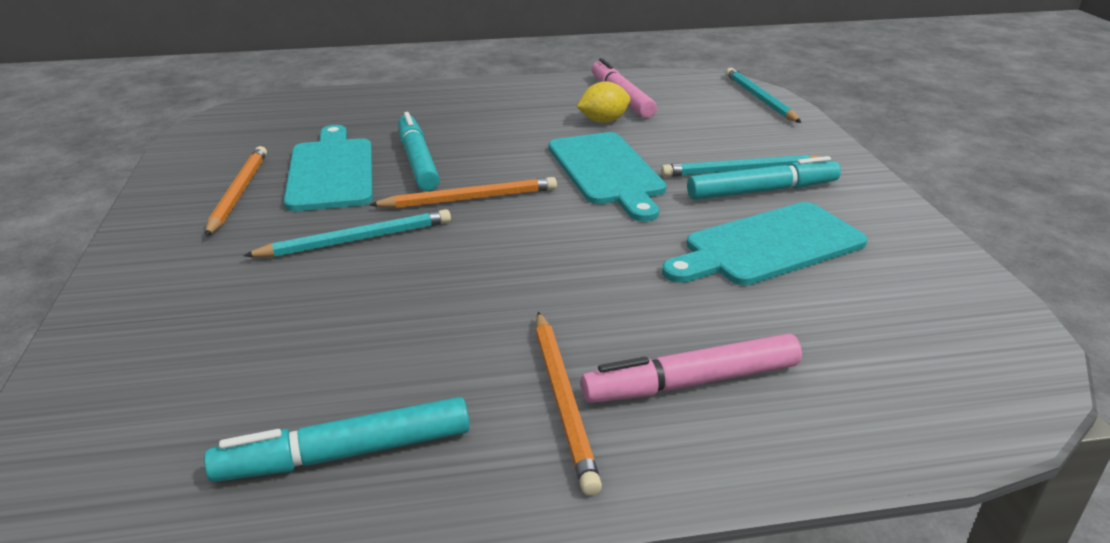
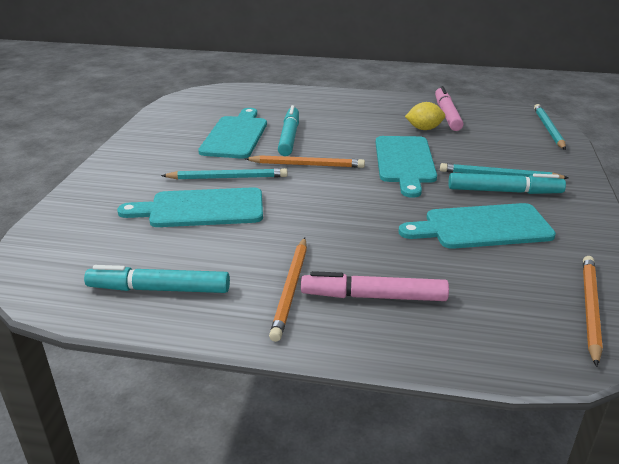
camera: 20 degrees right, 0 degrees up
orange pencil [205,146,267,237] -> orange pencil moved to [583,256,603,367]
none -> turquoise cutting board [117,187,263,227]

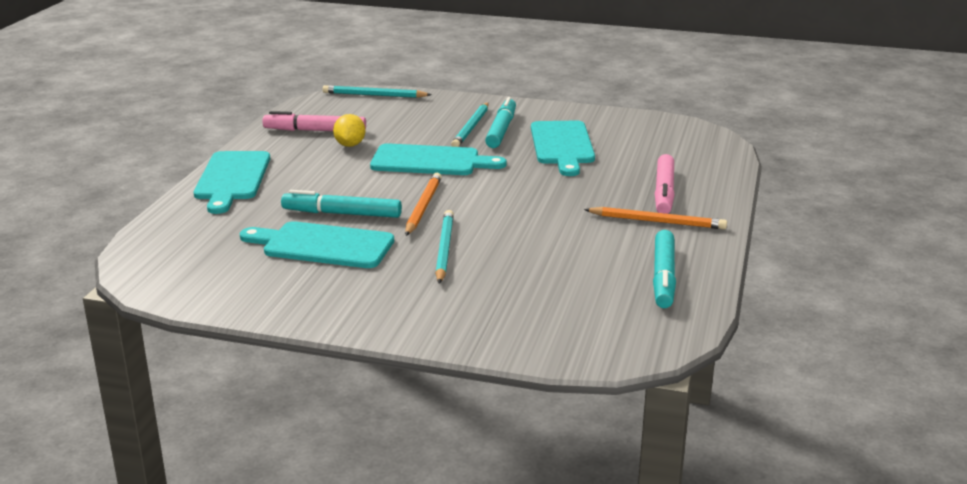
camera: 85 degrees left, 5 degrees down
turquoise cutting board [117,187,263,227] -> turquoise cutting board moved to [194,151,270,214]
orange pencil [583,256,603,367] -> none

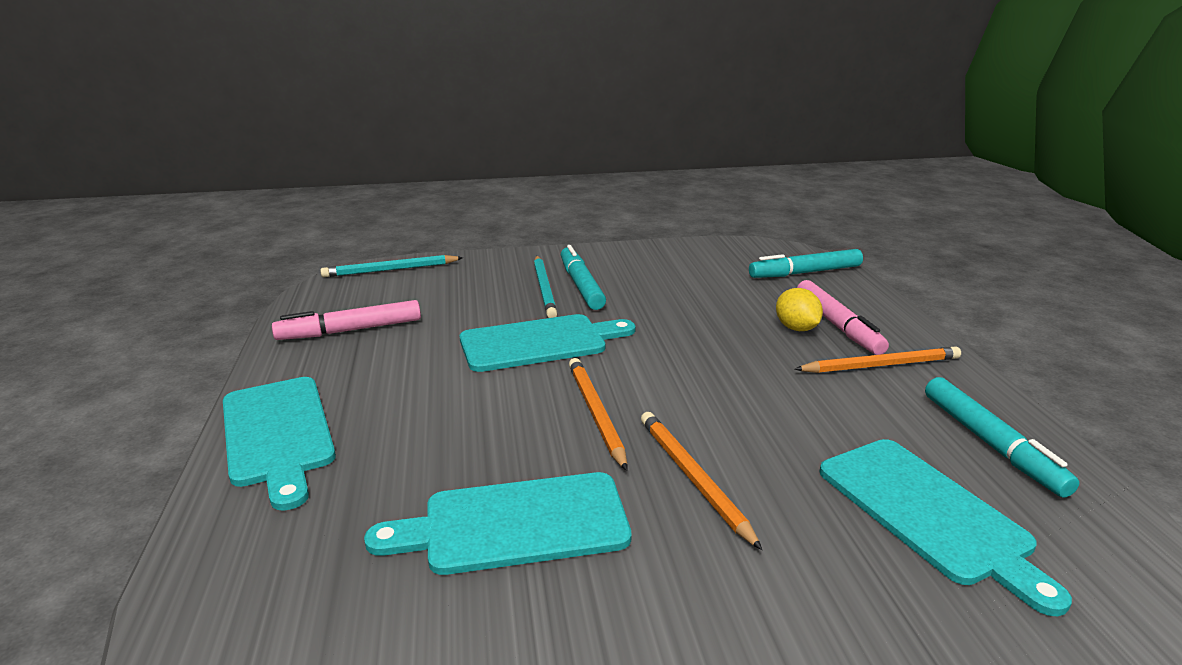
camera: 25 degrees left, 0 degrees up
turquoise marker [281,190,402,218] -> turquoise marker moved to [749,249,863,278]
yellow lemon [333,114,365,147] -> yellow lemon moved to [776,288,823,331]
turquoise pencil [435,210,454,284] -> orange pencil [641,412,762,550]
turquoise cutting board [531,121,595,176] -> turquoise cutting board moved to [820,439,1072,616]

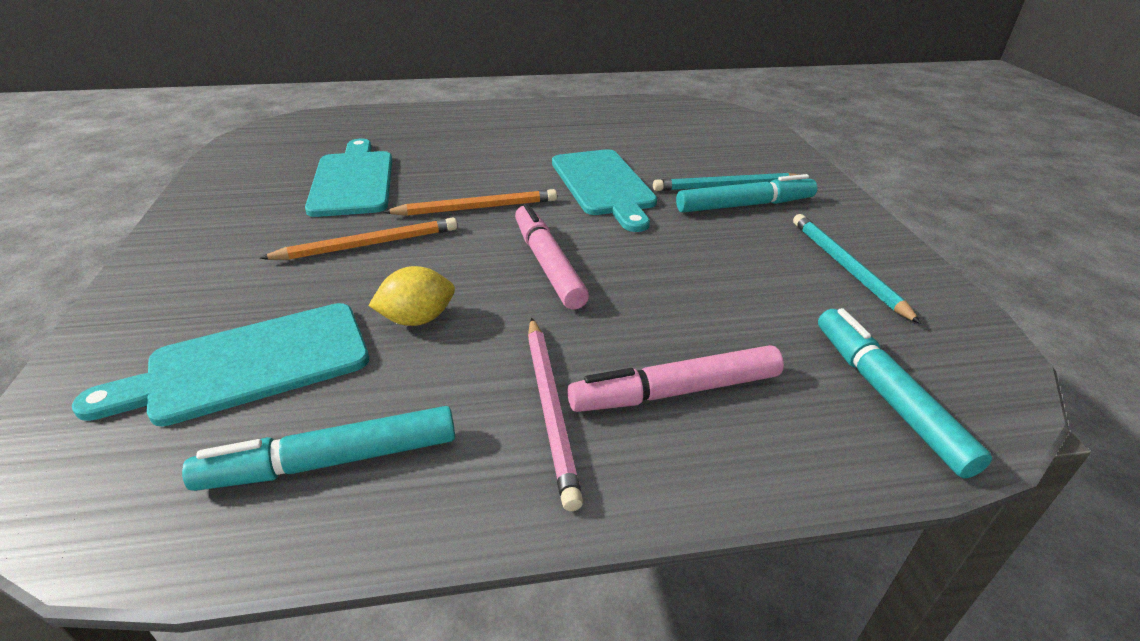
camera: 90 degrees right, 10 degrees up
turquoise cutting board [223,377,336,511] -> none
pink marker [272,300,421,340] -> pink marker moved to [515,203,589,310]
turquoise pencil [320,255,463,277] -> turquoise pencil moved to [793,214,921,324]
yellow lemon [776,288,823,331] -> yellow lemon moved to [368,266,455,326]
orange pencil [795,346,961,373] -> pink pencil [528,318,583,511]

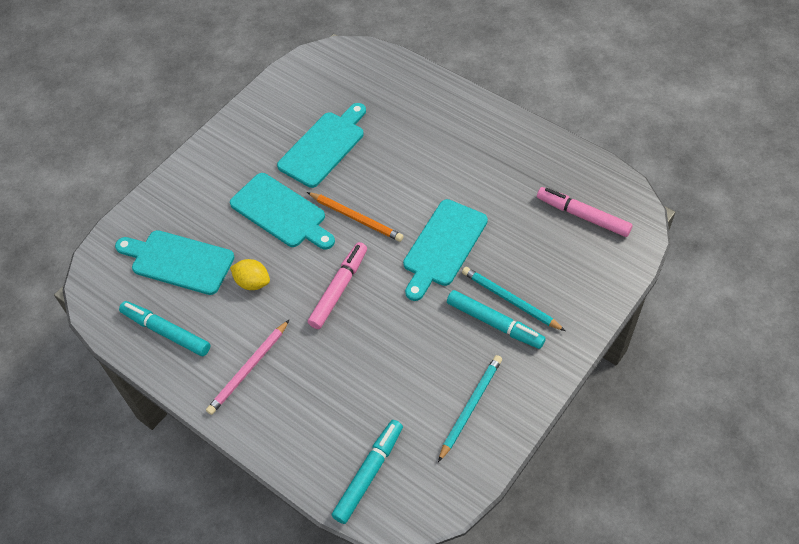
camera: 50 degrees right, 20 degrees up
orange pencil [260,217,457,260] -> turquoise cutting board [230,173,335,250]
pink marker [567,345,784,412] -> pink marker moved to [537,187,633,237]

